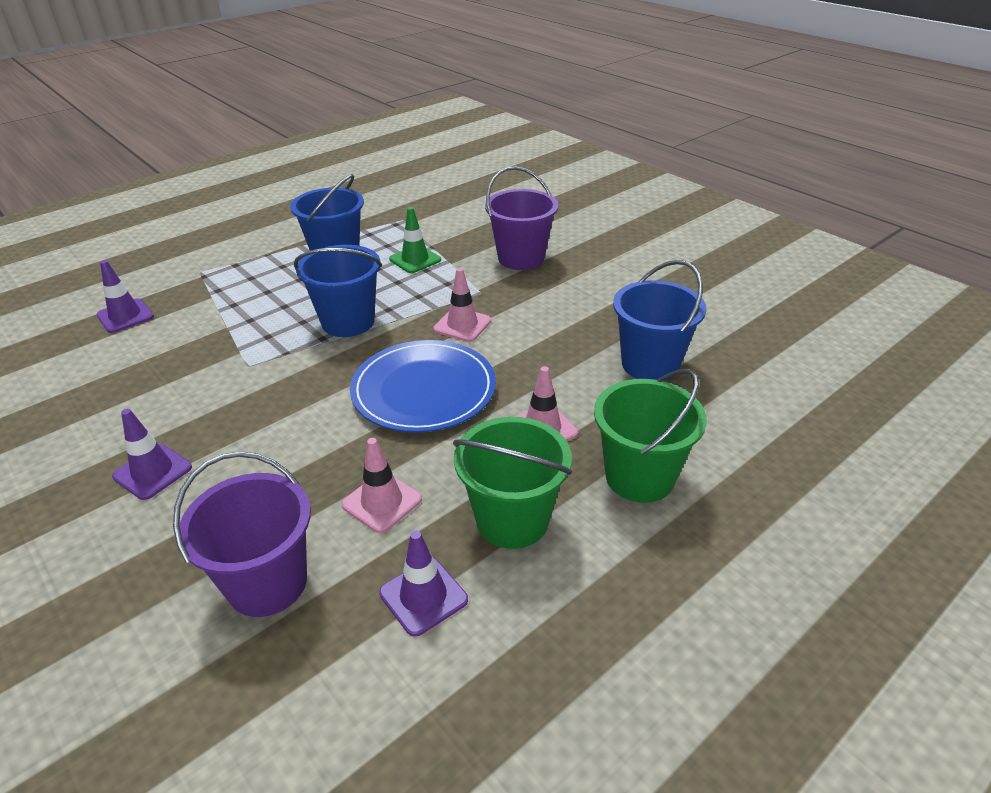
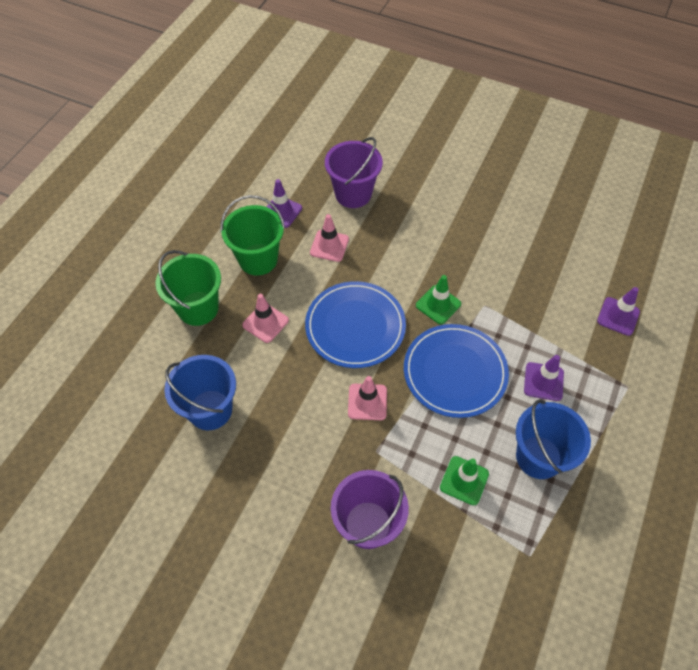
camera: 155 degrees right, 20 degrees up
purple traffic cone [112,409,192,500] -> purple traffic cone moved to [524,355,564,401]
blue bucket [294,245,382,337] -> blue plate [404,324,509,418]
none -> green traffic cone [416,275,461,324]

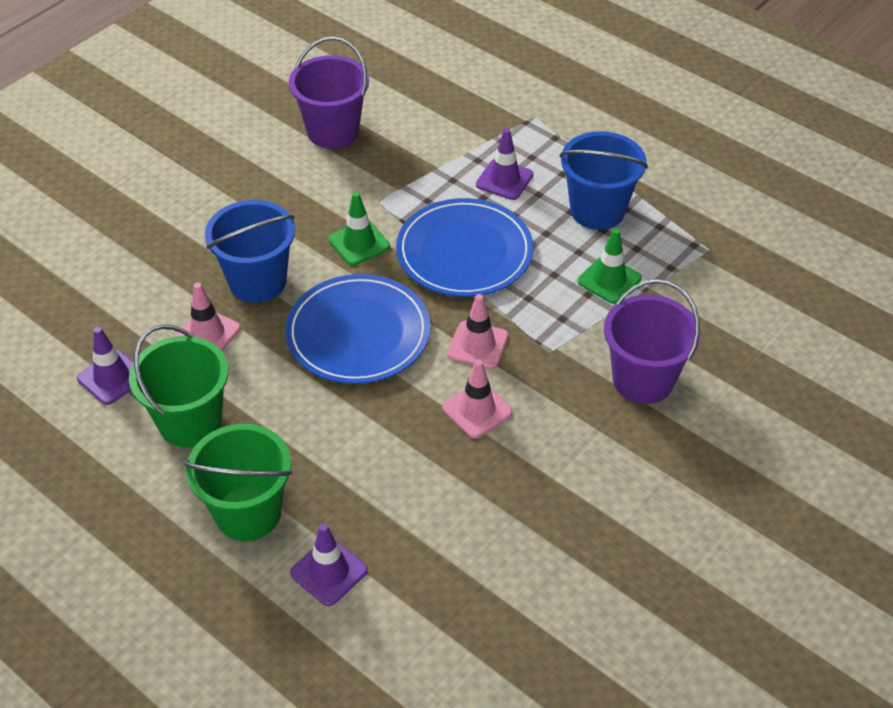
camera: 75 degrees left, 10 degrees down
blue bucket [164,355,236,430] -> blue bucket moved to [205,200,295,303]
pink traffic cone [242,294,289,343] -> pink traffic cone moved to [442,359,513,438]
purple bucket [325,137,383,208] -> purple bucket moved to [289,37,369,149]
purple traffic cone [597,287,640,336] -> purple traffic cone moved to [290,523,368,606]

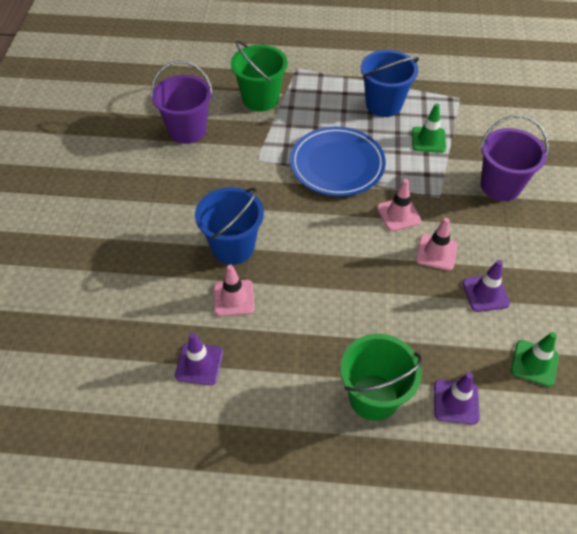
camera: 35 degrees left, 5 degrees up
green bucket [129,325,229,448] -> green bucket moved to [231,40,288,112]
blue plate [285,274,430,384] -> none
green traffic cone [329,192,390,266] -> green traffic cone moved to [511,332,559,387]
purple traffic cone [476,128,533,200] -> purple traffic cone moved to [462,260,510,312]

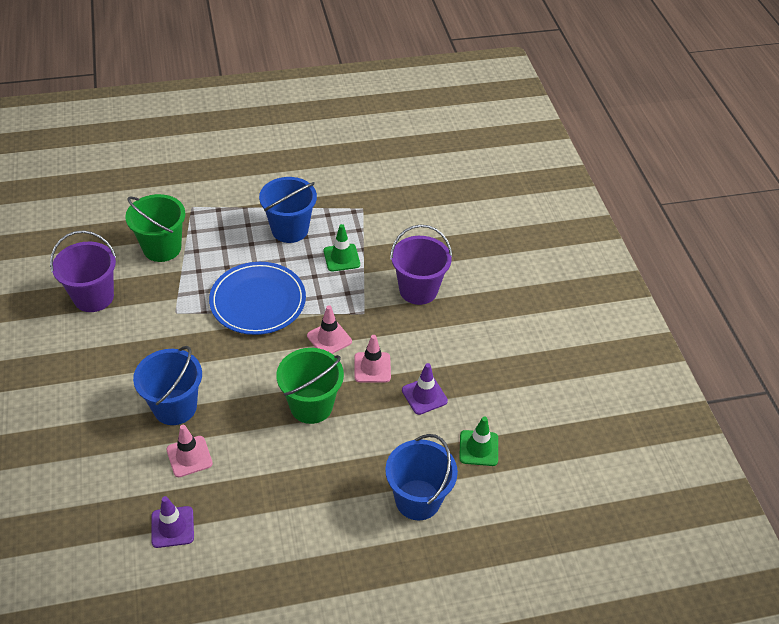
camera: 20 degrees left, 5 degrees down
green bucket [340,334,422,421] -> green bucket moved to [276,348,344,424]
purple traffic cone [434,373,480,425] -> blue bucket [385,434,458,520]

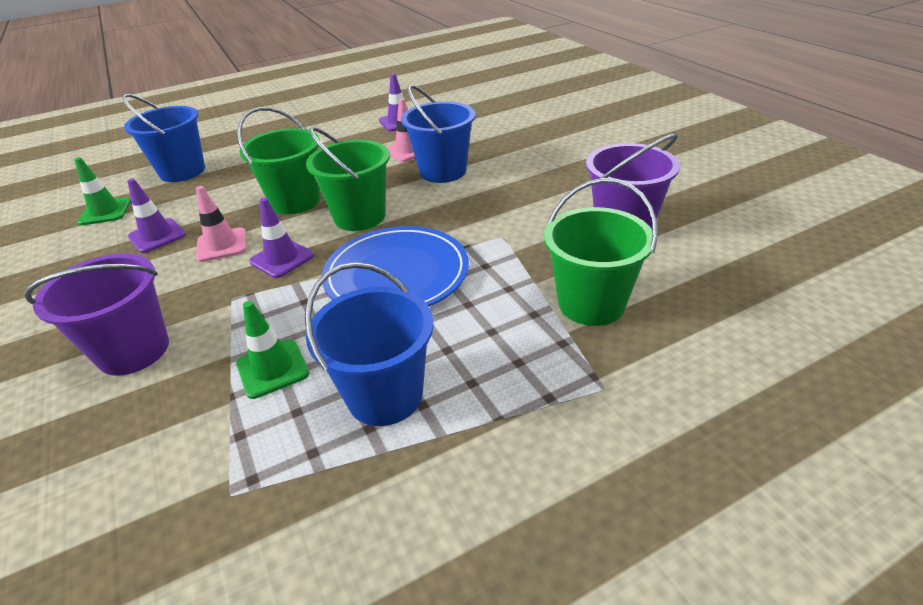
camera: 170 degrees right, 10 degrees down
pink traffic cone [307,305,352,354] -> purple traffic cone [249,198,314,278]
none -> green bucket [306,127,390,231]

